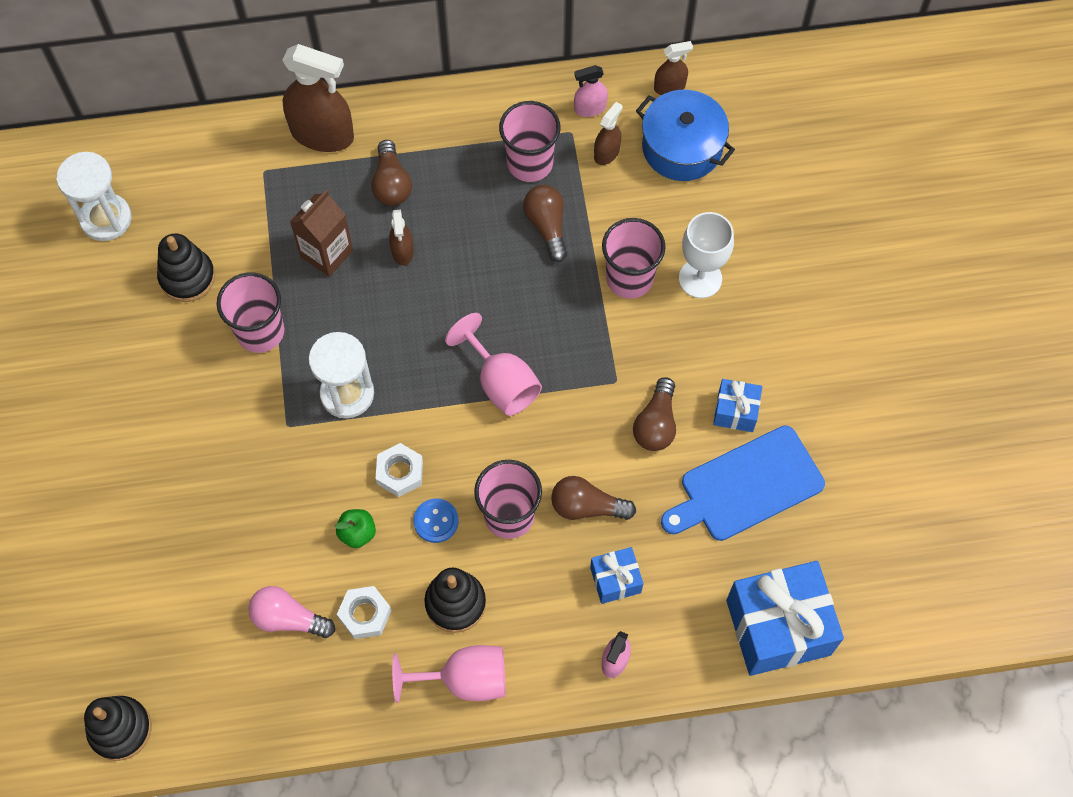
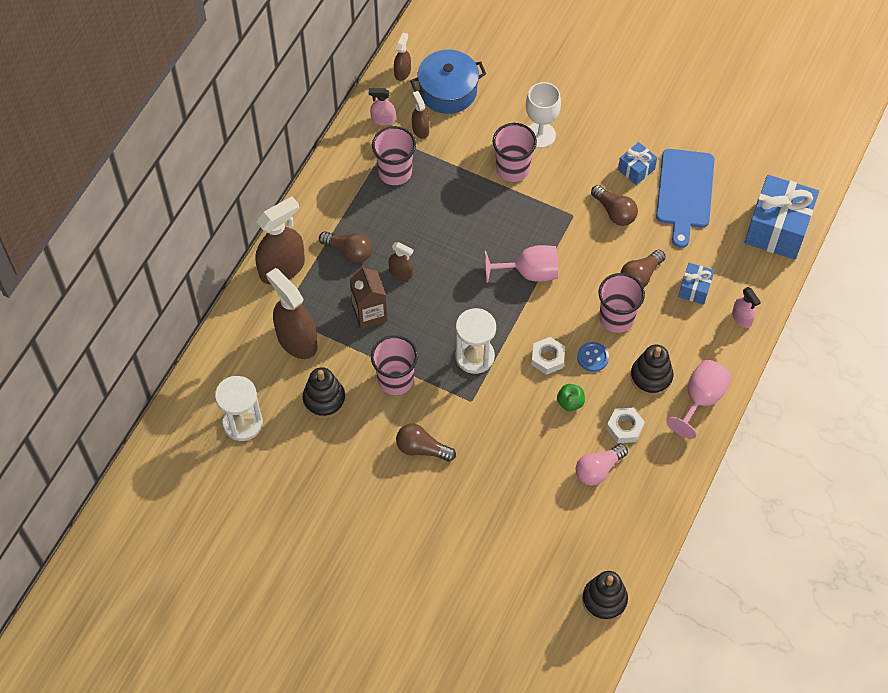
camera: 55 degrees left, 5 degrees down
brown light bulb [523,185,567,262] -> brown light bulb moved to [396,424,456,462]
pink spray bottle [574,65,608,117] -> pink spray bottle turned 75 degrees clockwise [369,88,395,126]
none -> brown spray bottle [266,268,318,359]

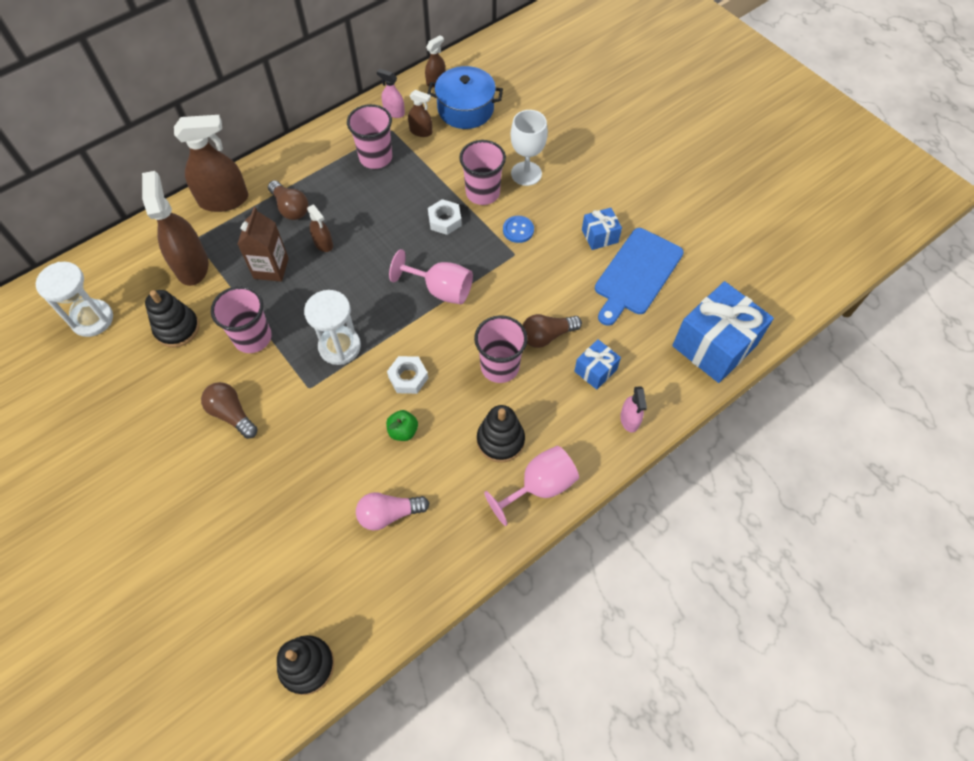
camera: 25 degrees right, 0 degrees up
brown spray bottle [412,91,429,139] -> brown spray bottle turned 105 degrees clockwise [408,90,432,137]
blue button [577,342,609,372] -> blue button moved to [503,216,534,243]
brown light bulb [591,185,638,226] -> none
white nut [606,408,645,443] -> white nut moved to [428,199,462,235]

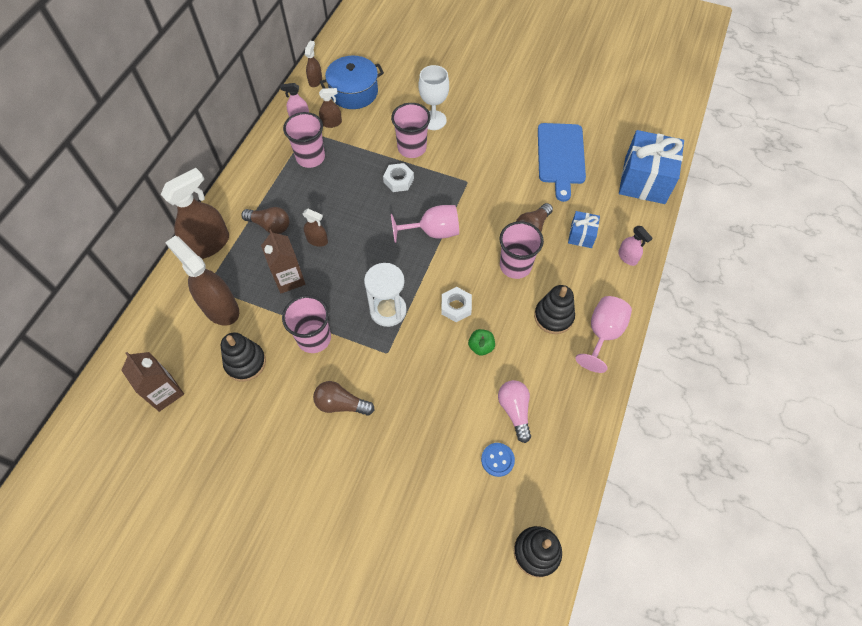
camera: 30 degrees left, 0 degrees up
white hourglass [36,262,113,337] -> brown carton [121,352,184,412]
pink light bulb [356,492,430,531] -> pink light bulb turned 120 degrees clockwise [498,380,531,443]
blue button [503,216,534,243] -> blue button moved to [481,443,515,477]
blue gift [582,208,622,250] -> none

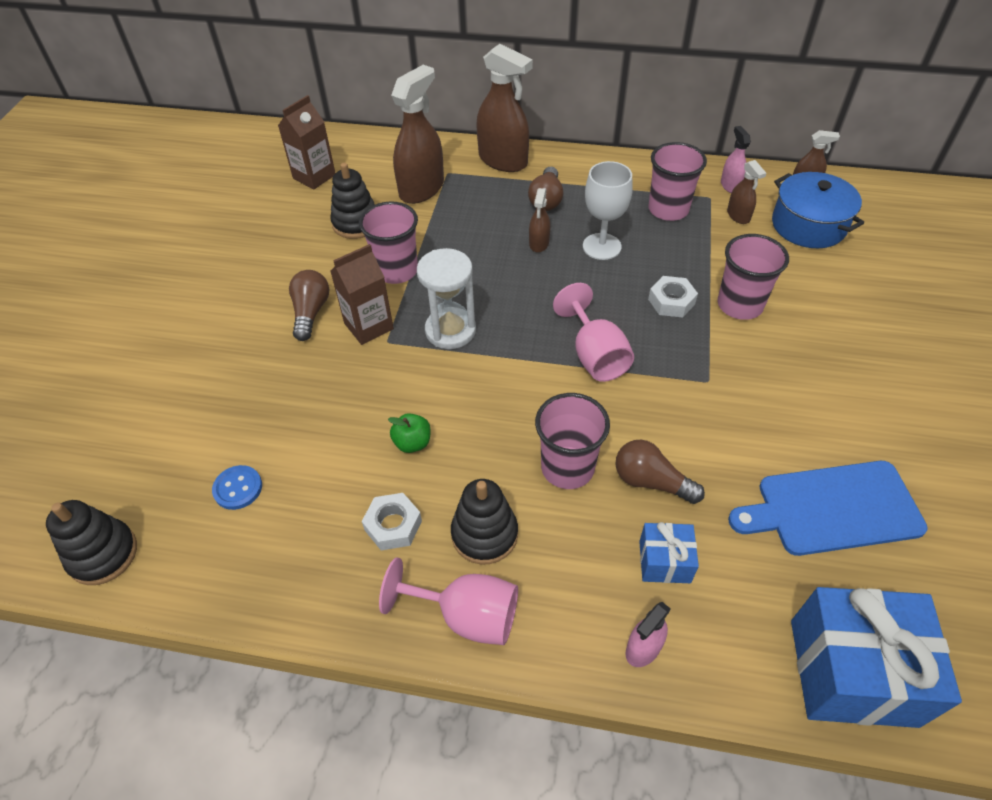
camera: 80 degrees right, 10 degrees down
brown carton [261,229,305,293] -> brown carton moved to [330,244,394,345]
white goblet [418,65,449,130] -> white goblet moved to [583,161,633,260]
white nut [441,287,472,322] -> white nut moved to [362,493,422,551]
pink light bulb [498,380,531,443] -> none

